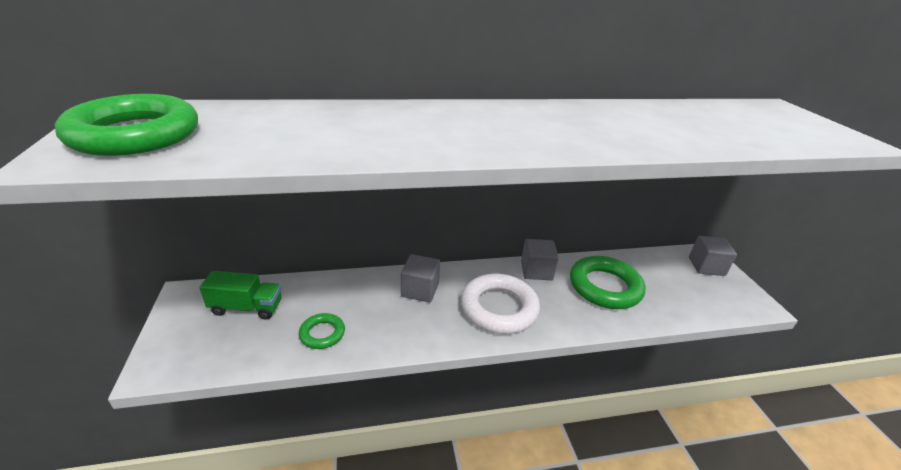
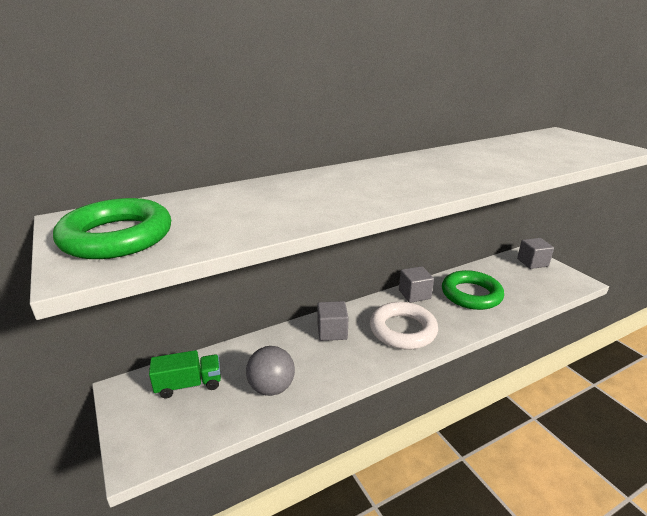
camera: 15 degrees left, 5 degrees down
green ring [299,313,345,349] -> grey ball [246,346,295,396]

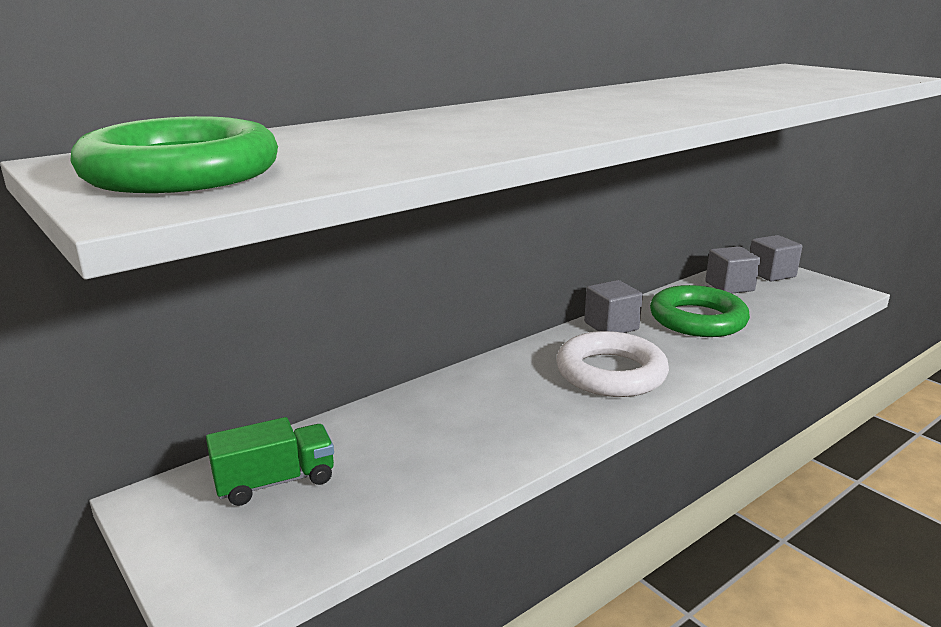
camera: 10 degrees left, 5 degrees down
grey ball [246,346,295,396] -> none
grey cube [317,301,348,341] -> grey cube moved to [705,246,761,294]

